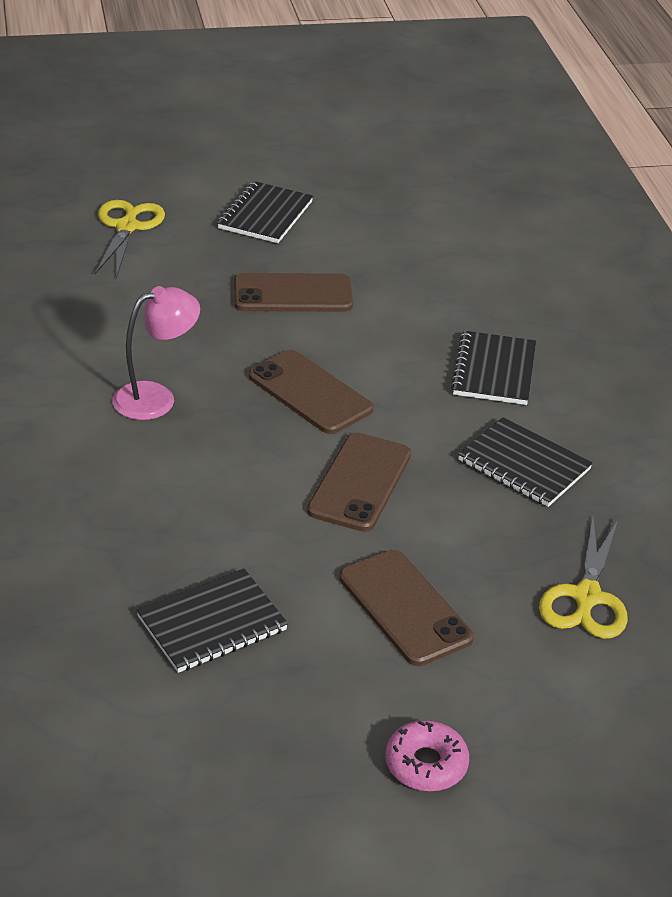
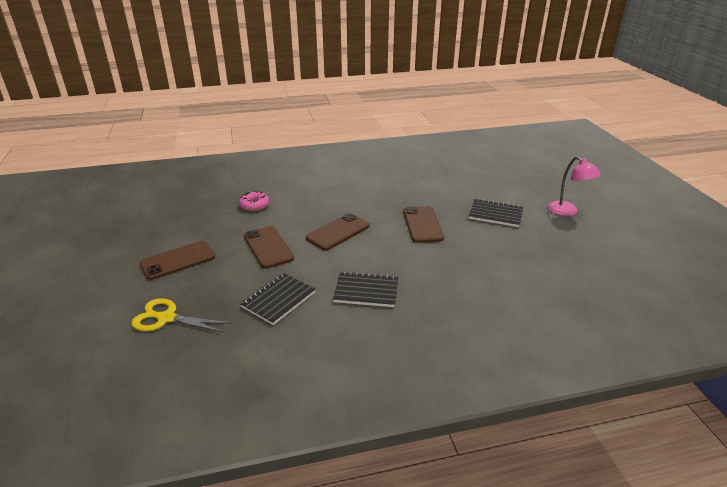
camera: 90 degrees right, 5 degrees down
yellow scissors [95,200,165,278] -> none
pink lamp [112,286,200,420] -> pink lamp moved to [548,156,601,216]
black notebook [136,569,288,673] -> none
brown phone [307,433,411,532] -> brown phone turned 45 degrees clockwise [244,226,294,269]
pink donut [385,720,469,791] -> pink donut moved to [239,191,269,211]

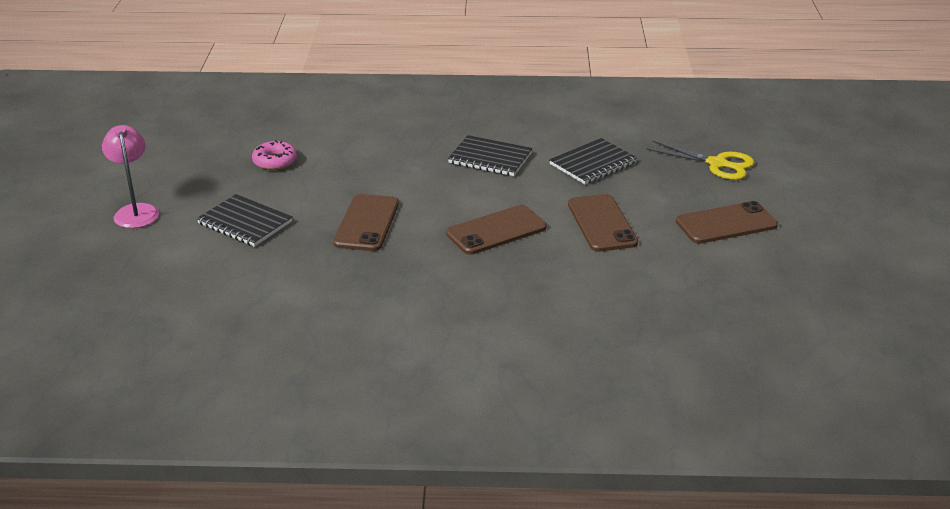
camera: 165 degrees left, 0 degrees up
pink donut [239,191,269,211] -> pink donut moved to [252,140,297,170]

